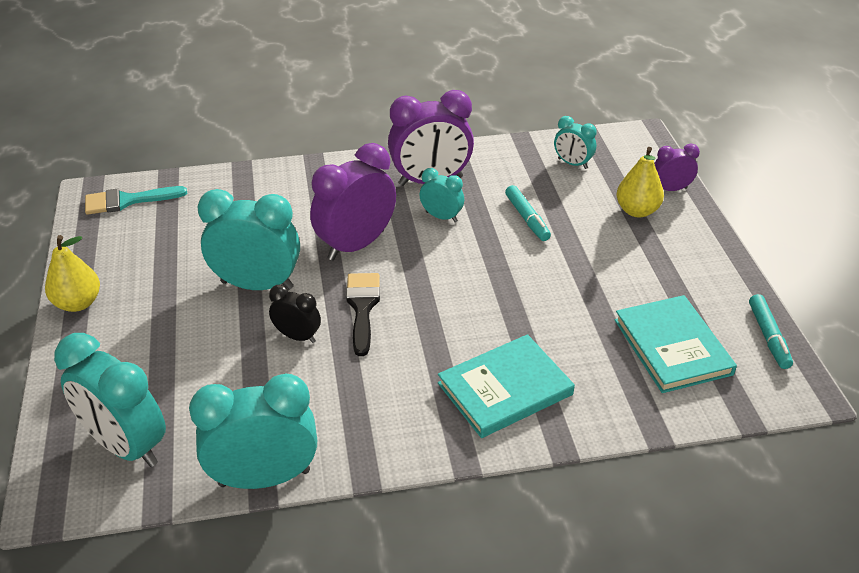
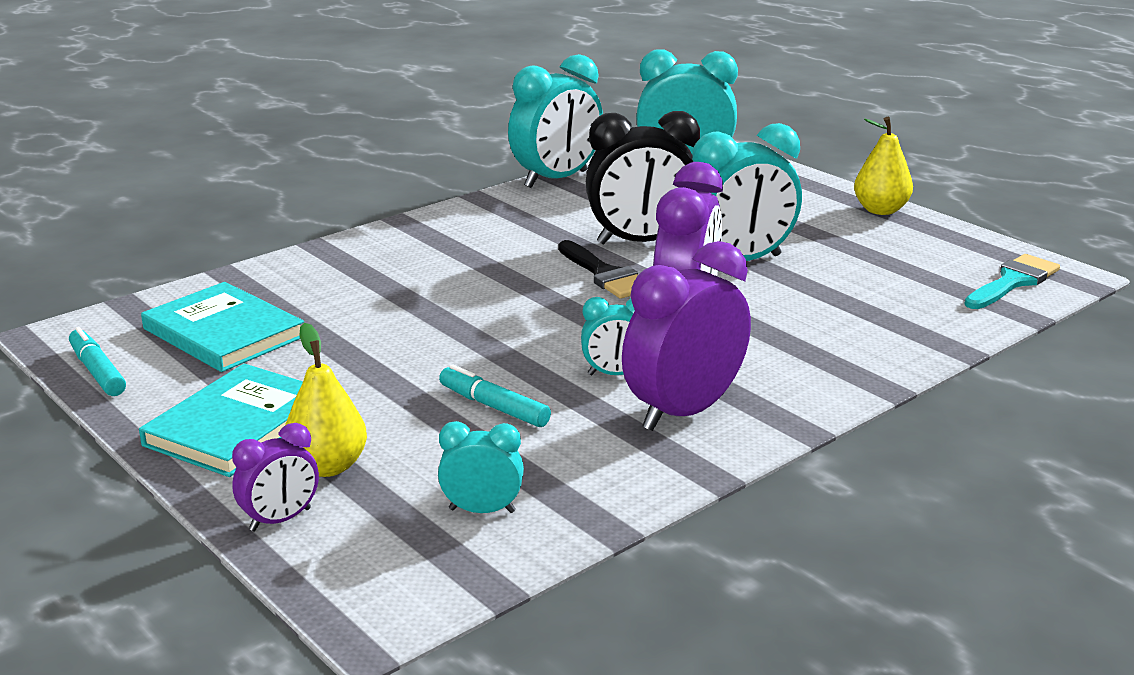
camera: 150 degrees right, 15 degrees down
black clock [269,284,321,343] -> black clock [586,111,700,245], size x1.92
turquoise book [438,334,575,438] -> turquoise book moved to [139,363,303,477]

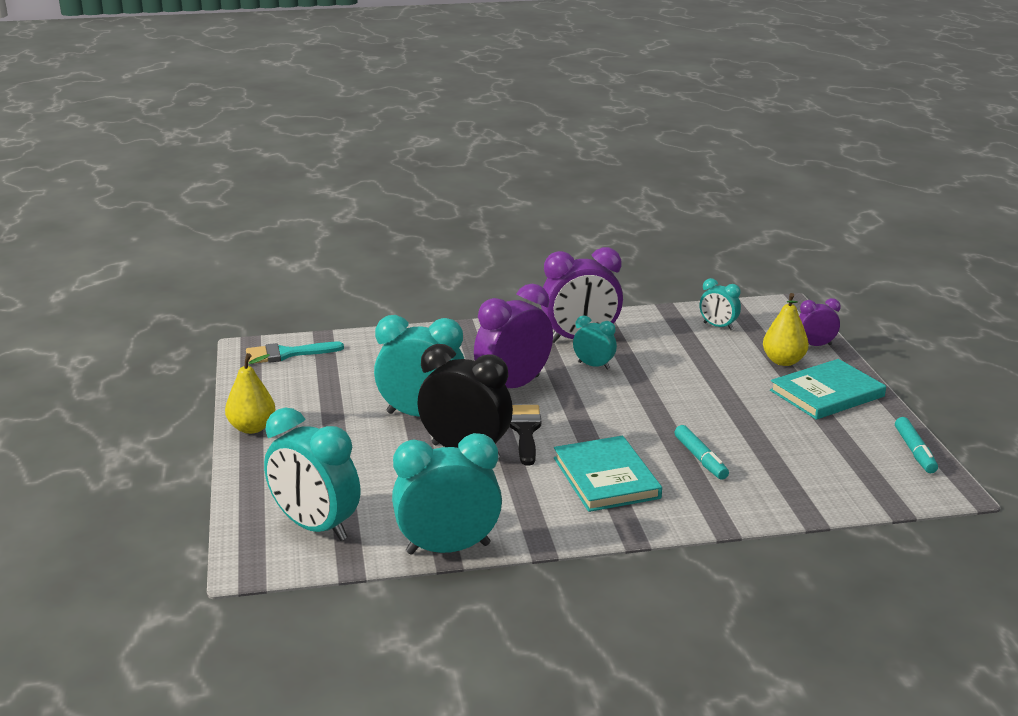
camera: 150 degrees left, 0 degrees up
turquoise book [141,282,304,372] -> turquoise book moved to [554,436,662,512]
turquoise marker [439,365,551,427] -> turquoise marker moved to [674,425,729,480]

